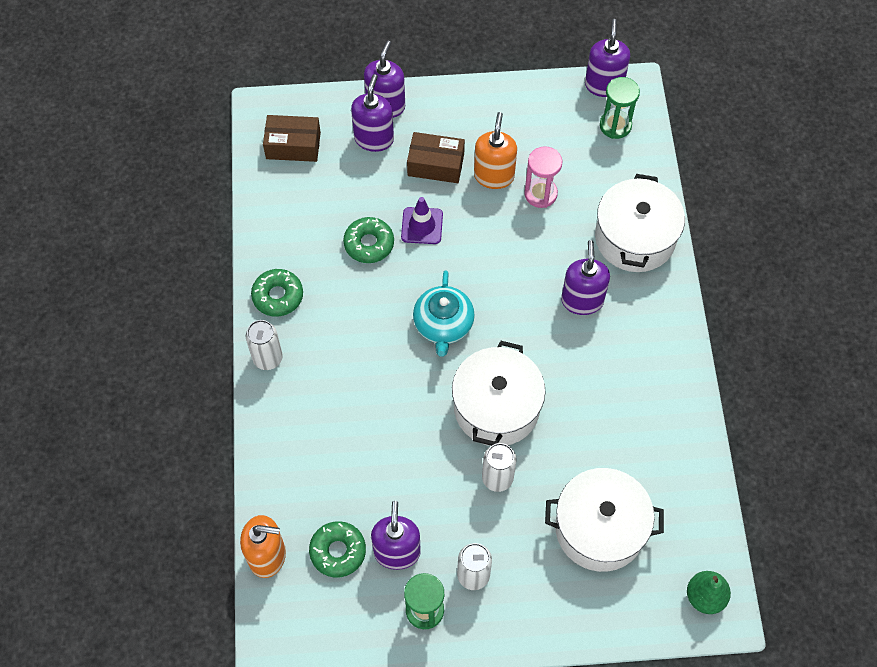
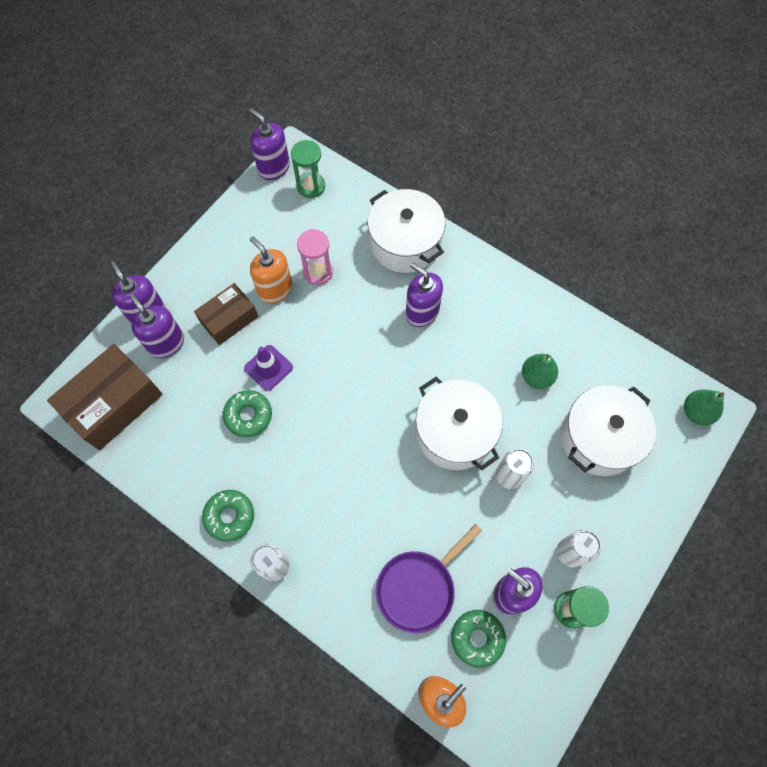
camera: 50 degrees left, 5 degrees up
brown box [263,115,321,162] -> brown box [47,344,163,450], size x1.59
turquoise teapot [413,270,475,357] -> none
none -> purple pan [376,524,482,633]
none -> green pear [522,354,558,389]

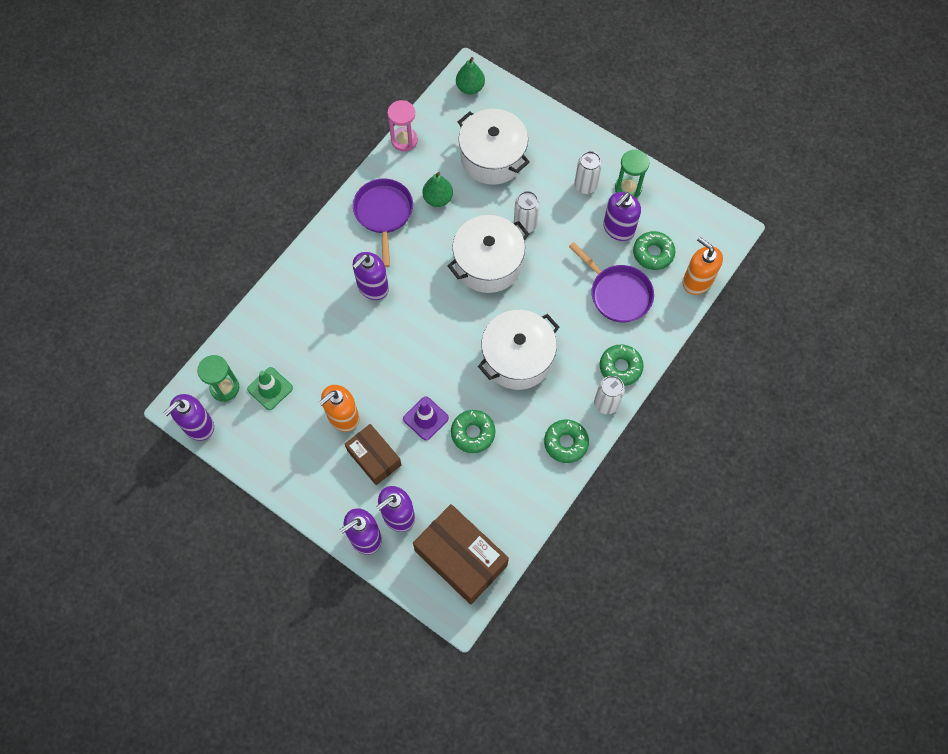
camera: 90 degrees left, 0 degrees up
pink hourglass [297,229,333,285] -> pink hourglass moved to [388,100,418,151]
white pot [368,189,445,273] -> white pot moved to [478,310,559,390]
none -> green traffic cone [247,367,293,410]
none -> purple pan [353,179,413,267]
none -> green donut [600,345,644,386]

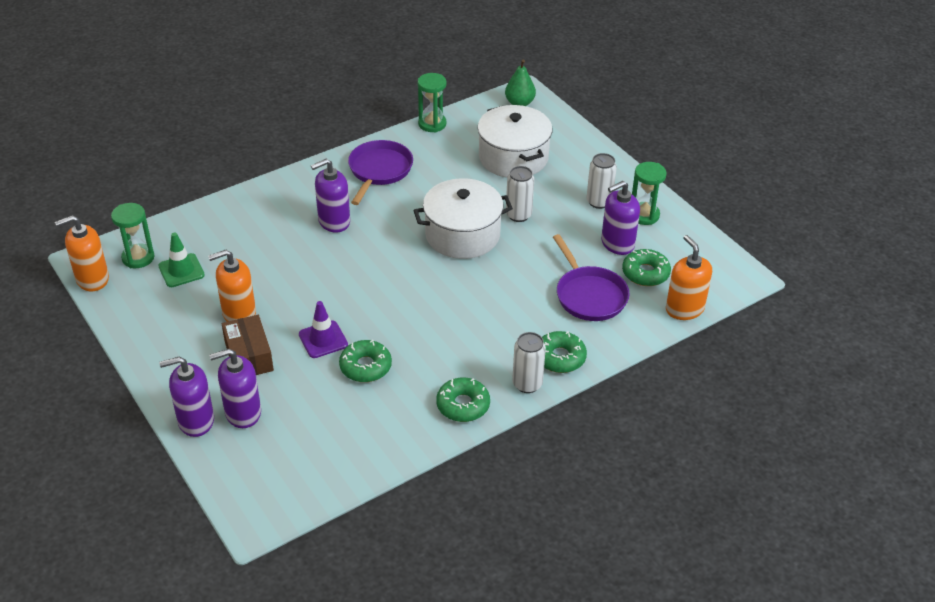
camera: 20 degrees right, 25 degrees down
purple soap dispenser [164,394,214,441] -> orange soap dispenser [55,215,109,291]
pink hourglass [388,100,418,151] -> green hourglass [418,73,447,132]
brown box [413,504,509,605] -> none
green pear [423,172,453,207] -> none
white pot [478,310,559,390] -> none

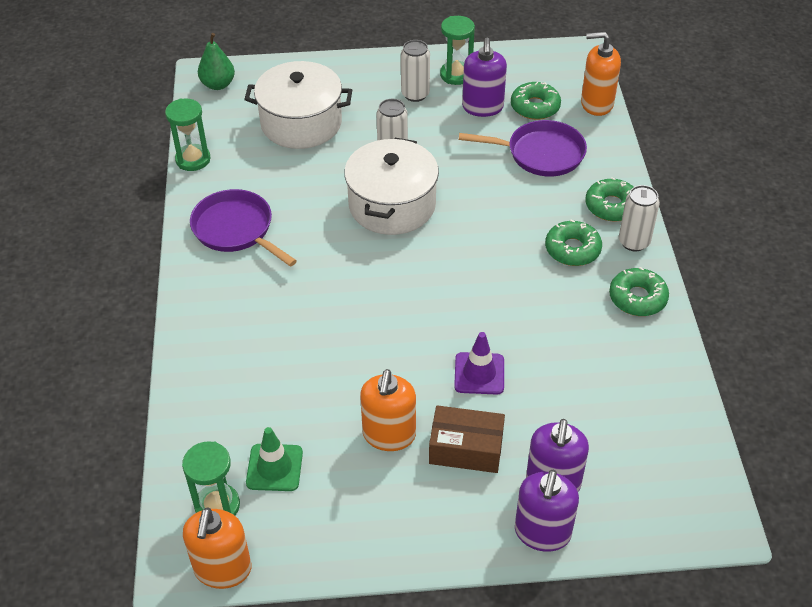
camera: 60 degrees left, 5 degrees up
purple soap dispenser [311,159,350,233] -> none
green donut [339,339,392,382] -> green donut moved to [545,220,602,266]

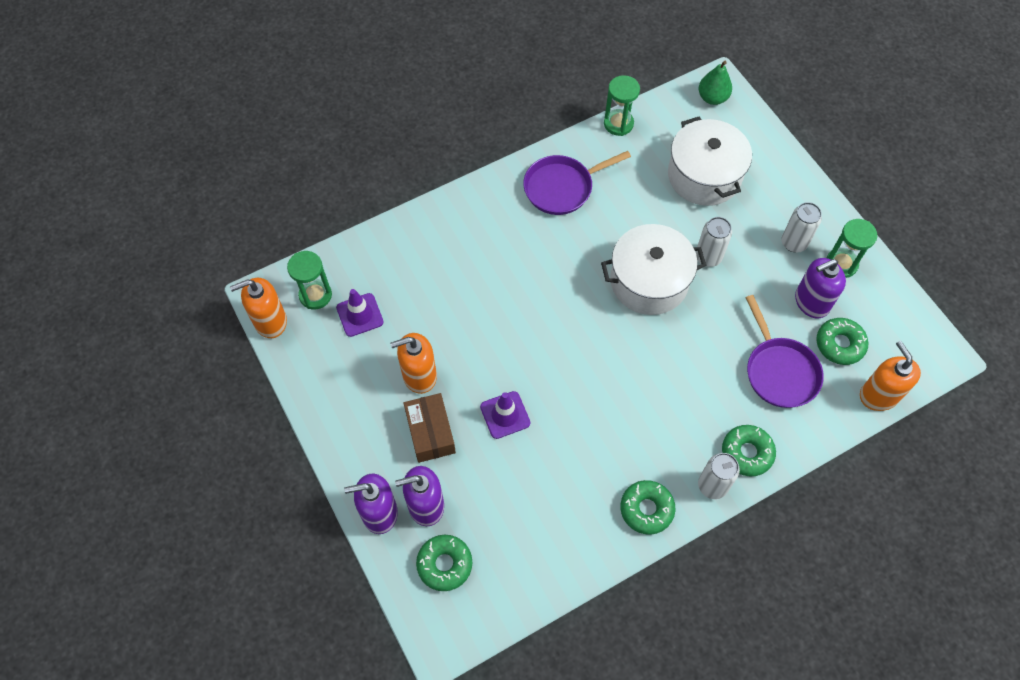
camera: 65 degrees right, 15 degrees up
purple pan [190,189,297,267] -> purple pan turned 135 degrees counterclockwise [523,151,631,215]
green traffic cone [246,427,303,491] -> purple traffic cone [336,289,384,337]
green donut [545,220,602,266] -> green donut moved to [416,535,472,591]

